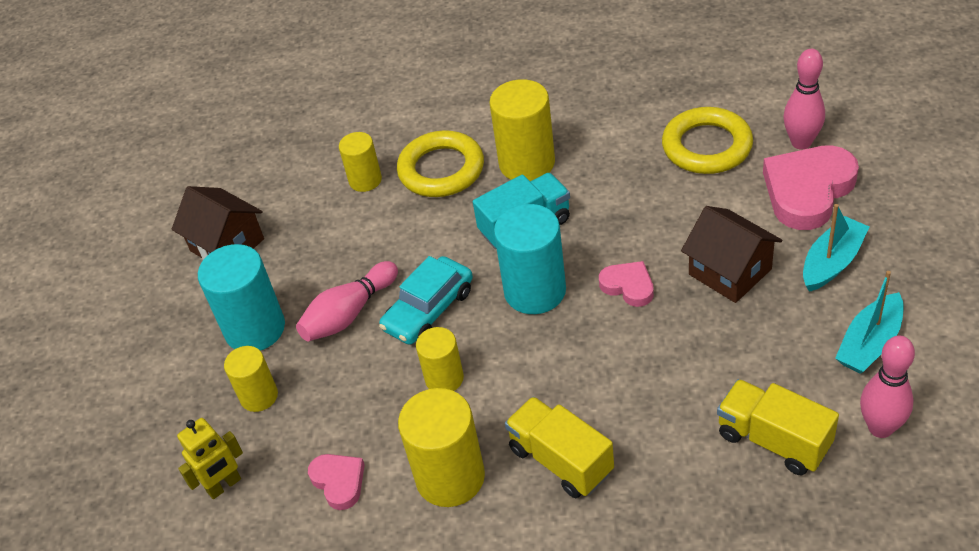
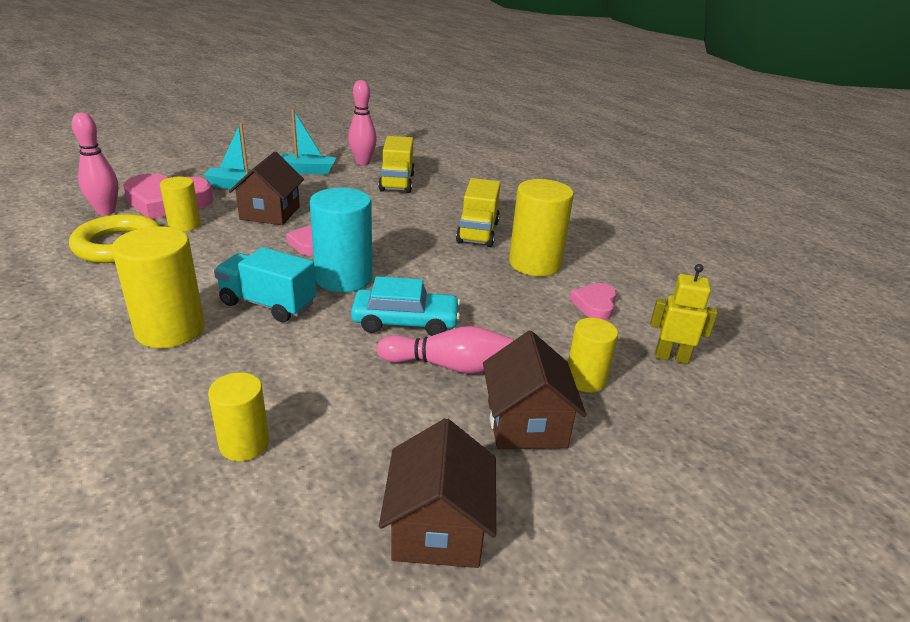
camera: 135 degrees left, 15 degrees down
turquoise cylinder [198,244,285,351] -> brown house [483,331,587,449]
yellow ring [397,130,484,197] -> none
yellow cylinder [416,327,464,391] -> yellow cylinder moved to [160,177,201,232]

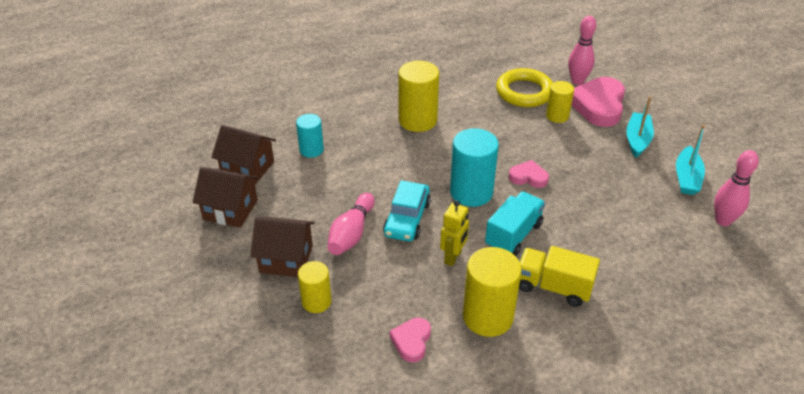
camera: 105 degrees right, 10 degrees up
yellow cylinder [208,373,269,461] -> turquoise cylinder [296,114,324,158]
turquoise truck [214,247,316,322] -> turquoise truck moved to [485,191,545,256]
brown house [228,151,304,225] -> brown house moved to [211,125,276,184]
yellow truck [378,136,415,193] -> none
pink heart [569,283,617,320] -> pink heart turned 105 degrees counterclockwise [389,318,431,362]
yellow robot [650,264,718,364] -> yellow robot moved to [440,200,469,266]

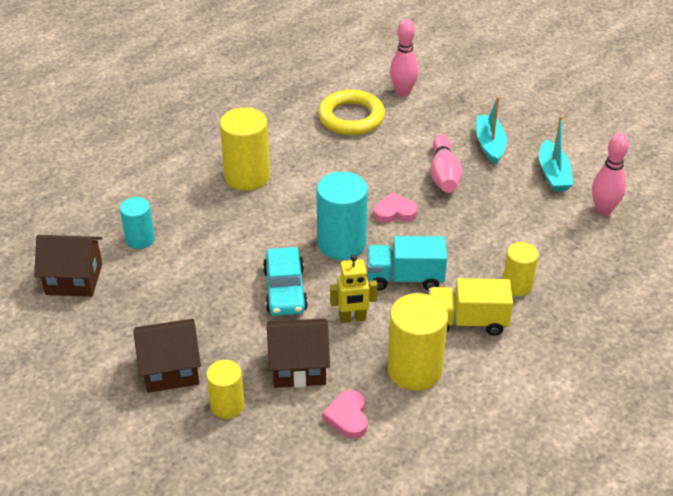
camera: 20 degrees left, 0 degrees up
brown house [193,167,259,228] -> brown house moved to [267,318,330,388]
pink bowling pin [327,193,375,255] -> pink bowling pin moved to [430,135,462,193]
yellow robot [440,200,469,266] -> yellow robot turned 75 degrees clockwise [330,255,378,323]
turquoise truck [485,191,545,256] -> turquoise truck turned 105 degrees counterclockwise [367,236,447,290]
yellow cylinder [546,81,574,123] -> yellow cylinder moved to [503,242,539,296]
pink heart [572,77,625,127] -> none

